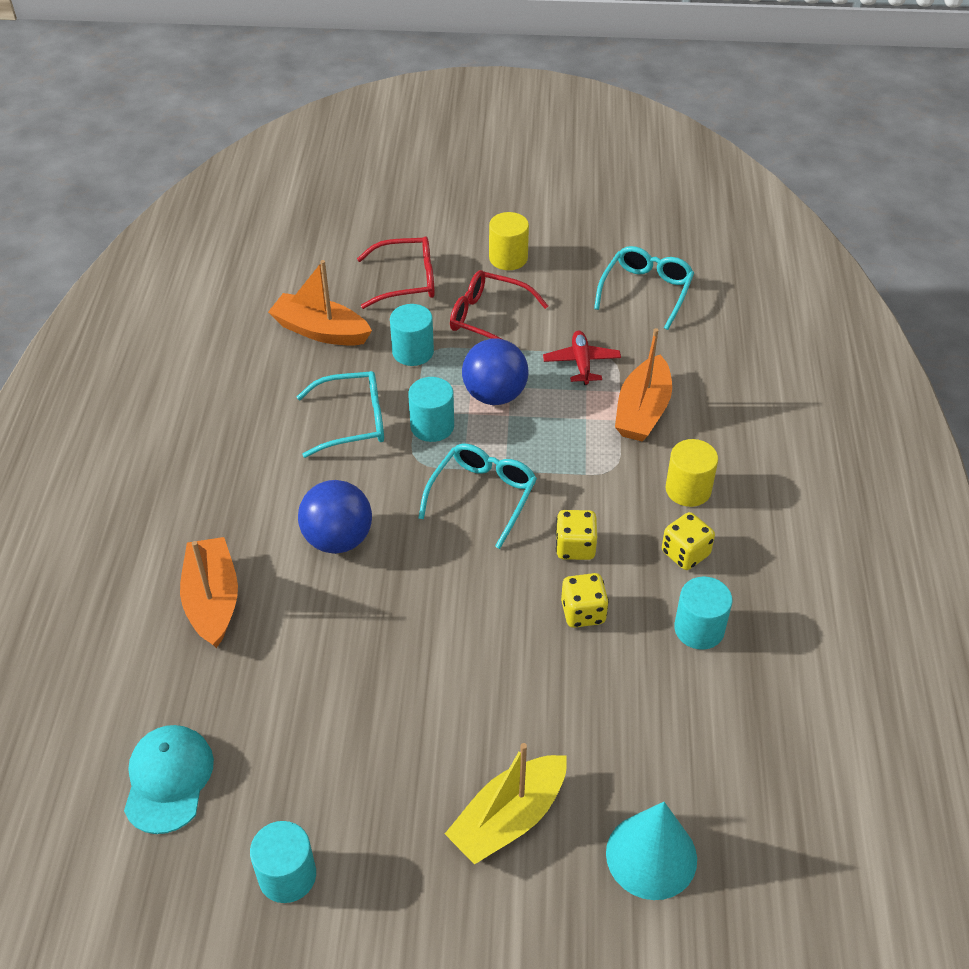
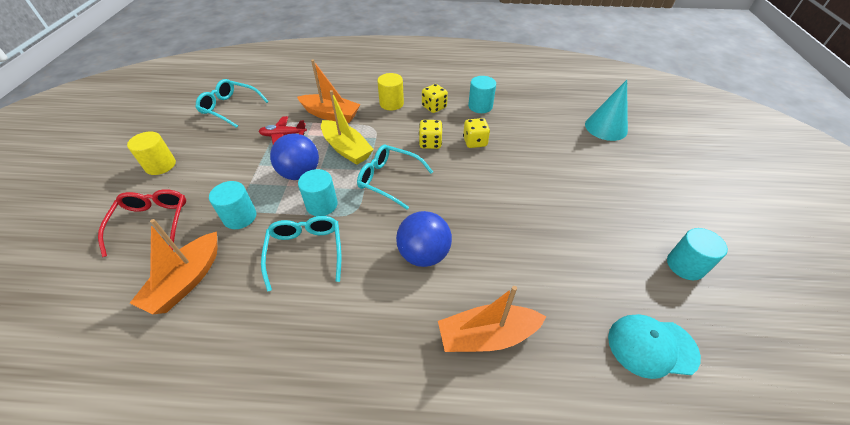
camera: 90 degrees left, 0 degrees up
yellow boat [445,743,567,865] -> yellow boat moved to [321,90,374,165]
red glasses [450,270,548,339] -> none

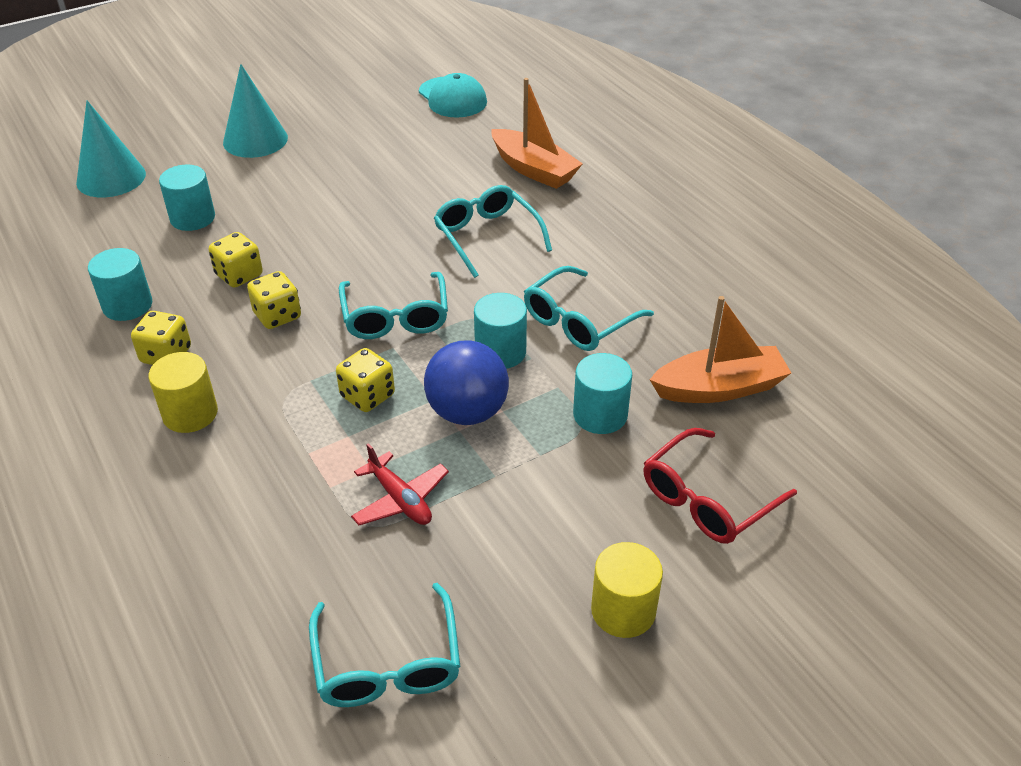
camera: 125 degrees left, 5 degrees down
orange boat [297,60,361,123] -> none
yellow boat [321,90,374,165] -> yellow dice [336,348,395,412]
blue ball [396,211,452,267] -> turquoise glasses [434,185,552,278]
turquoise cylinder [667,228,728,280] -> turquoise cylinder moved to [159,165,215,231]
none -> turquoise cone [223,64,288,158]

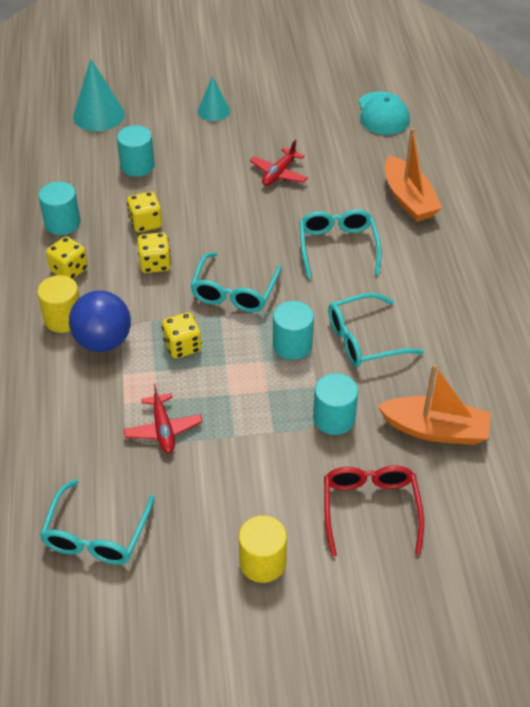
camera: 25 degrees right, 5 degrees up
turquoise cone [223,64,288,158] -> turquoise cone [198,76,230,121], size x0.63
blue ball [424,340,509,425] -> blue ball moved to [69,291,131,352]
red glasses [643,428,797,544] -> red glasses turned 105 degrees clockwise [324,465,424,557]
none -> red plane [250,140,308,186]

